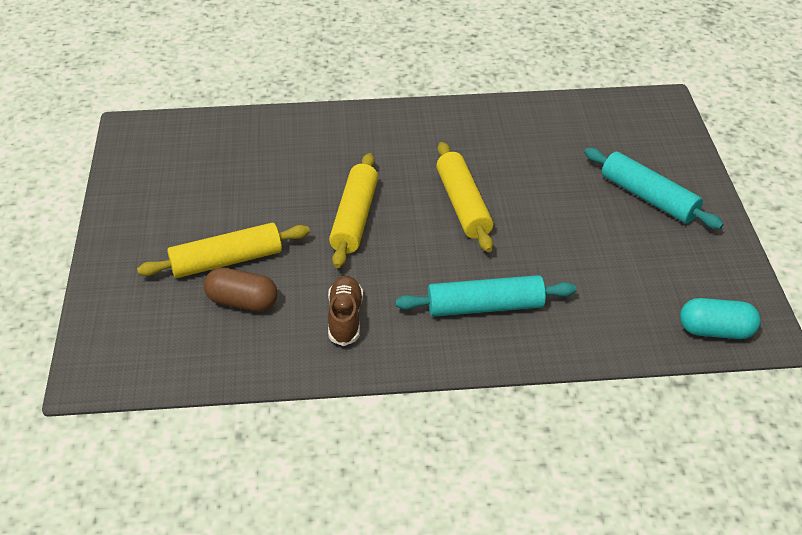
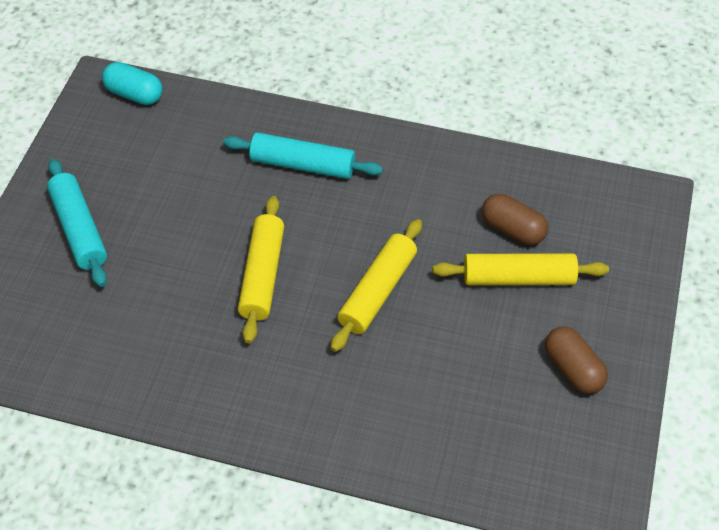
camera: 160 degrees left, 10 degrees up
brown shoe [328,276,363,346] -> none
none -> brown capsule [545,326,608,394]

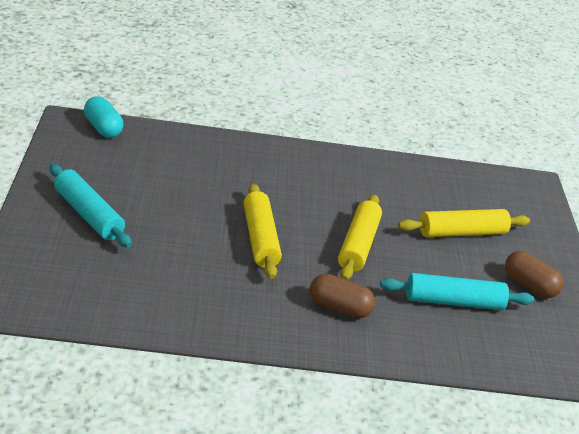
camera: 20 degrees left, 20 degrees down
turquoise capsule [102,62,163,105] -> turquoise capsule turned 45 degrees clockwise [84,96,123,138]
turquoise rolling pin [223,132,383,179] -> turquoise rolling pin moved to [380,273,534,310]
brown capsule [482,194,548,245] -> brown capsule moved to [310,274,375,318]

